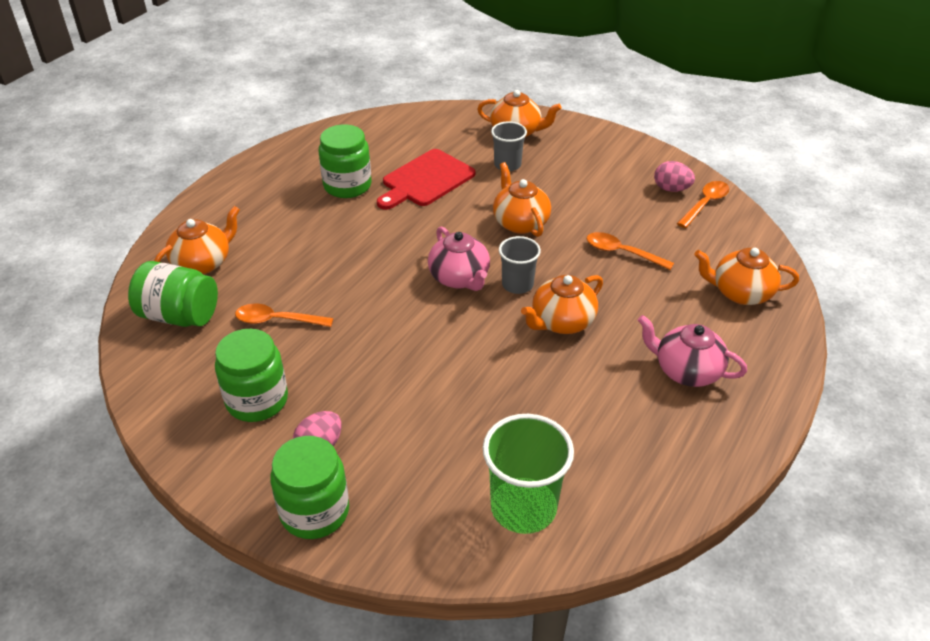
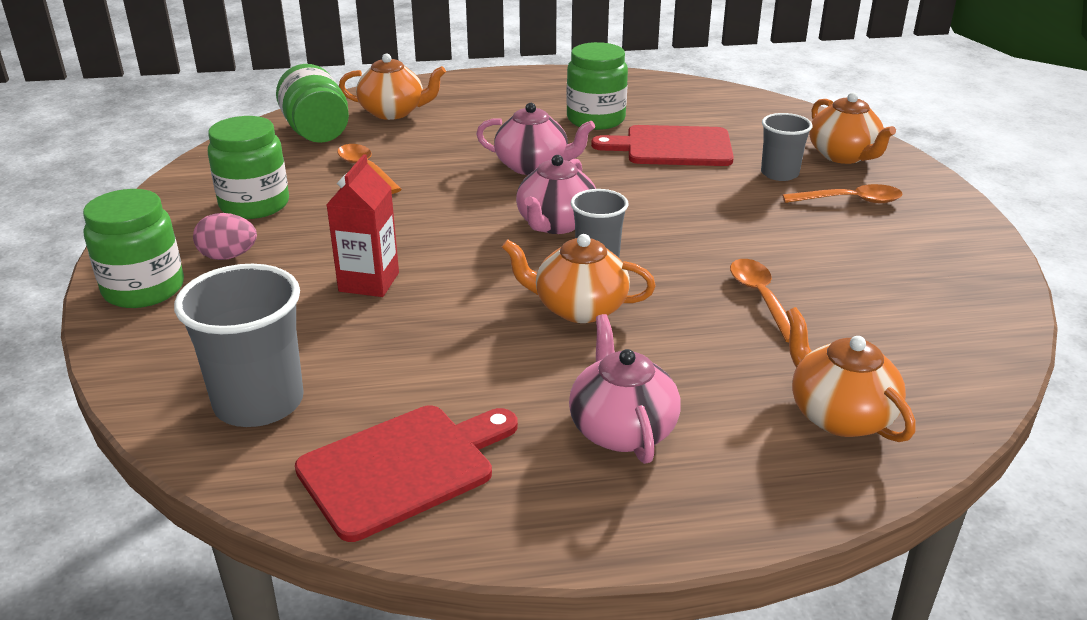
camera: 50 degrees right, 10 degrees down
green cup [483,414,574,534] -> grey cup [174,264,304,427]
orange teapot [493,162,551,237] -> none
pink egg [654,161,695,192] -> none
orange spoon [677,181,729,228] -> orange spoon moved to [782,184,903,203]
none -> red cutting board [295,405,518,542]
none -> red carton [327,154,399,297]
none -> pink teapot [476,103,595,175]

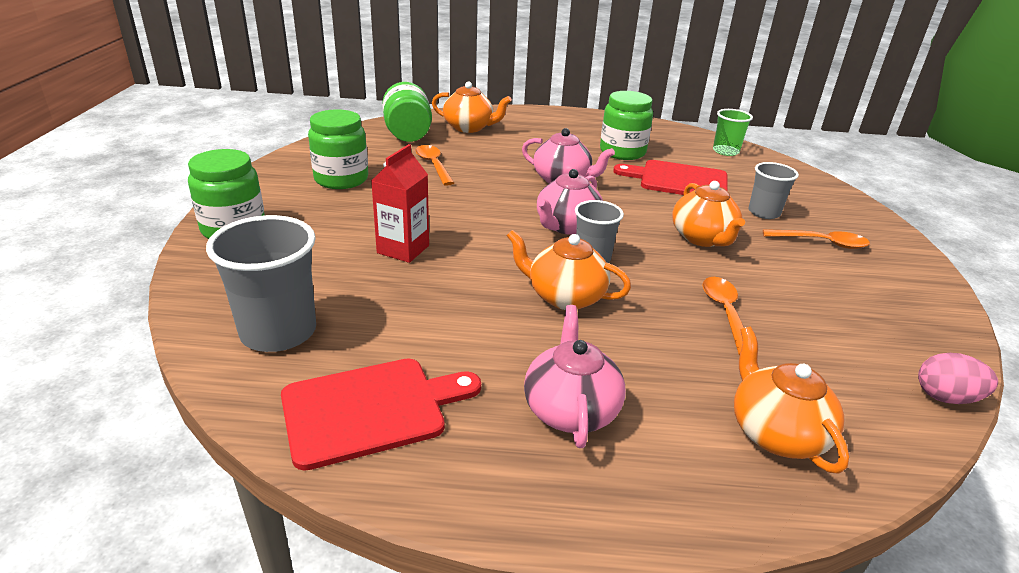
camera: 10 degrees right, 0 degrees up
pink egg [193,213,257,260] -> pink egg moved to [918,353,998,404]
orange teapot [809,92,896,164] -> orange teapot moved to [672,181,745,247]
none -> green cup [713,109,753,156]

